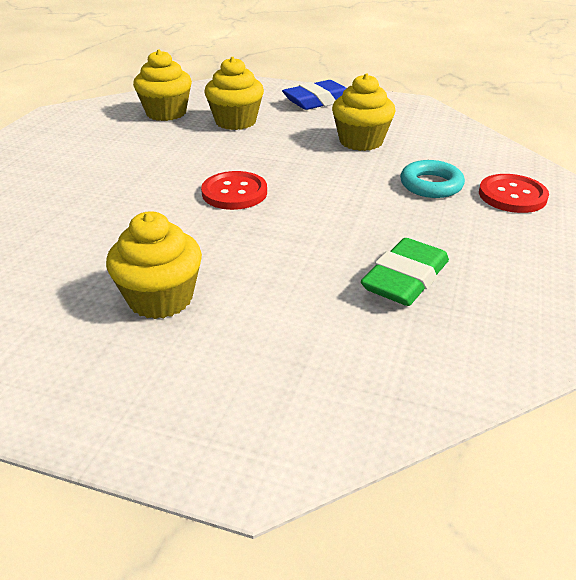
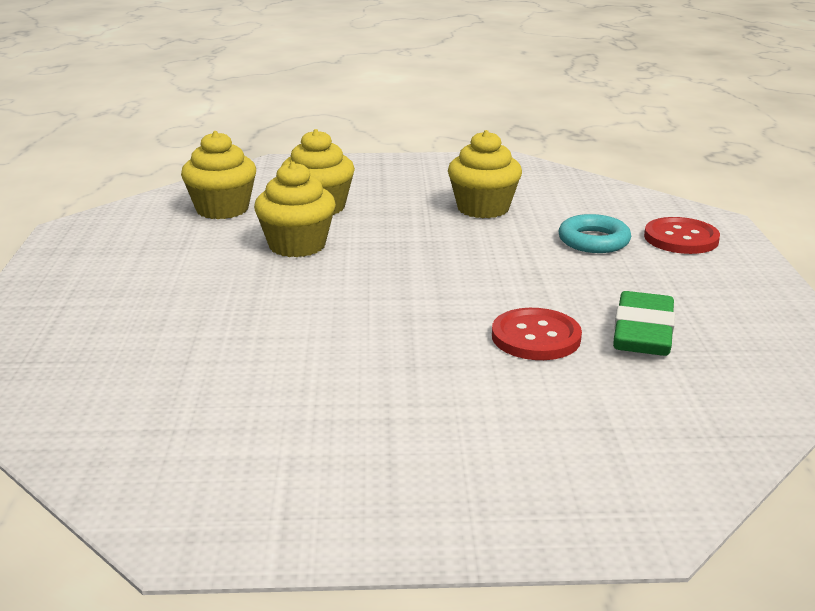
camera: 20 degrees left, 10 degrees down
yellow cupcake [106,211,202,319] -> yellow cupcake moved to [254,161,336,257]
red button [201,171,267,210] -> red button moved to [492,308,582,360]
blue eraser [282,80,347,110] -> none

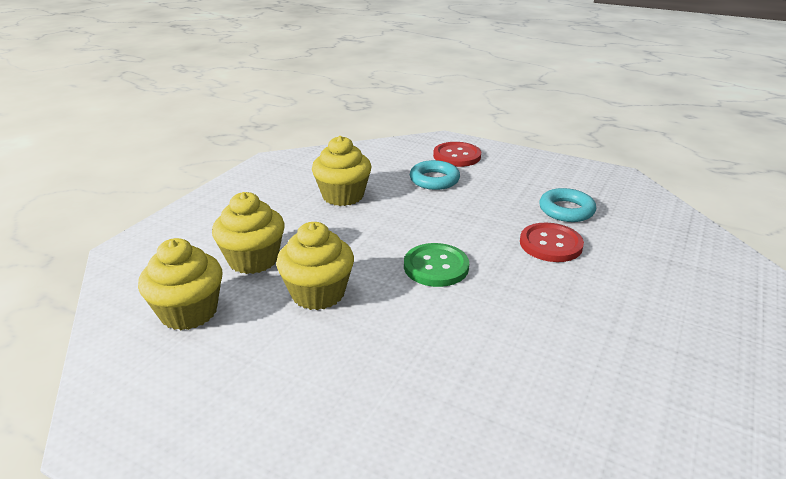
camera: 60 degrees left, 5 degrees up
green eraser [613,291,675,356] -> turquoise ring [539,188,596,222]
none -> green button [404,243,469,287]

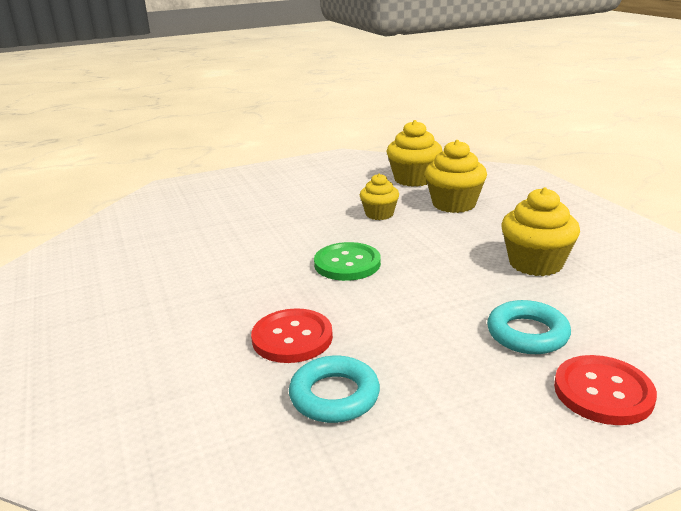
camera: 130 degrees right, 5 degrees down
yellow cupcake [276,222,354,310] -> yellow cupcake [360,173,399,220], size x0.64

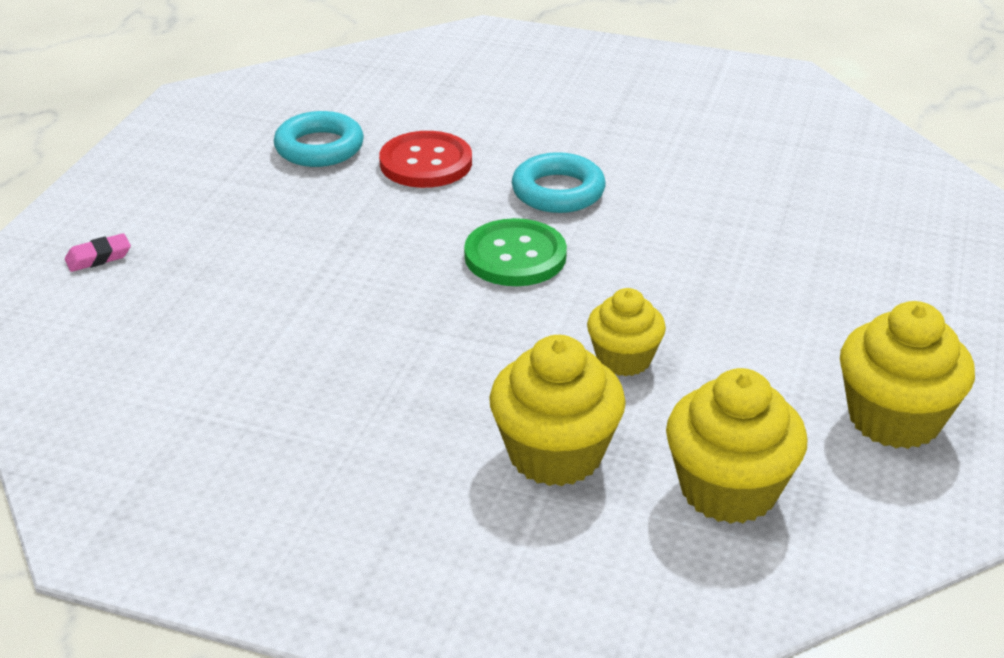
camera: 130 degrees right, 10 degrees up
turquoise ring [487,300,571,354] -> turquoise ring moved to [512,152,606,213]
yellow cupcake [501,187,580,276] -> yellow cupcake moved to [840,301,975,449]
red button [554,355,657,425] -> pink eraser [65,233,131,272]

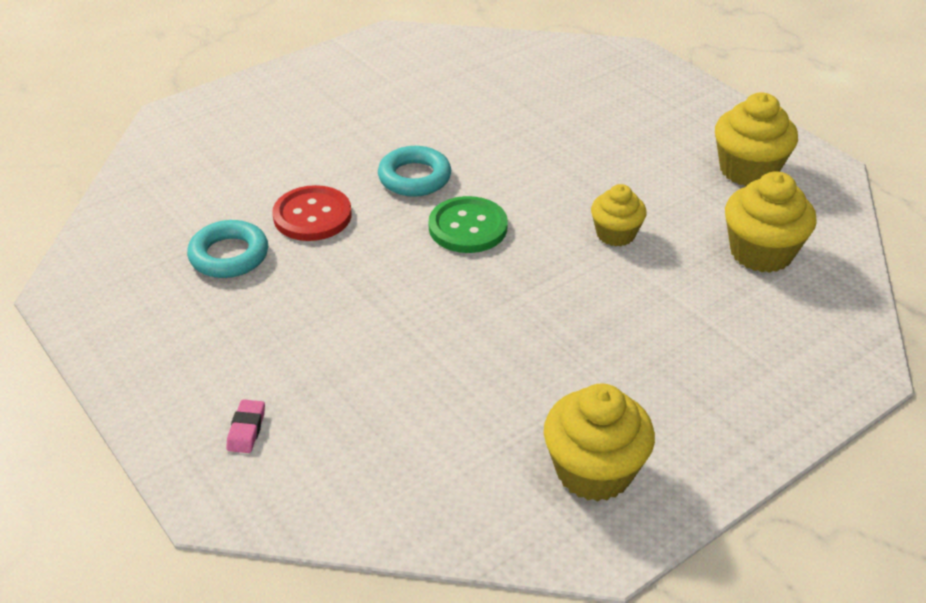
camera: 55 degrees left, 5 degrees up
yellow cupcake [489,335,626,486] -> yellow cupcake moved to [544,383,655,502]

